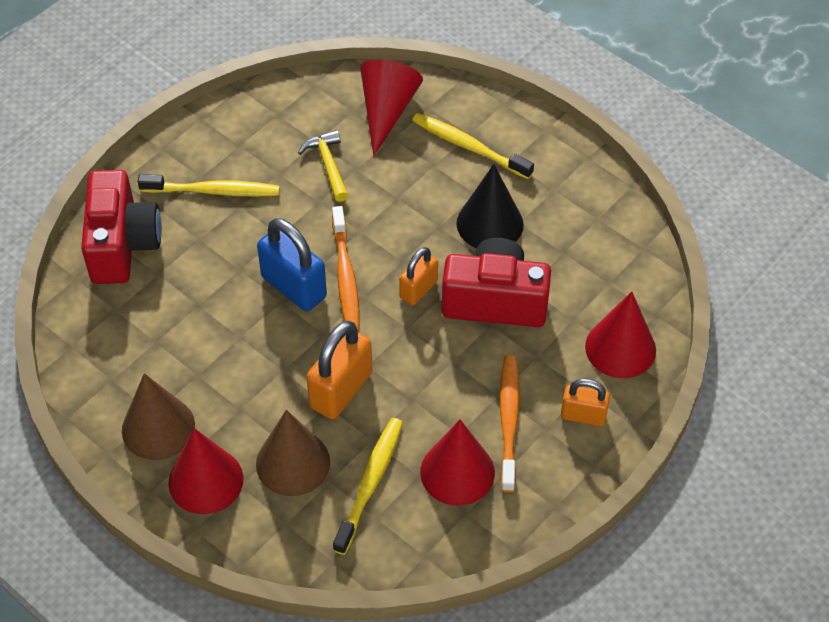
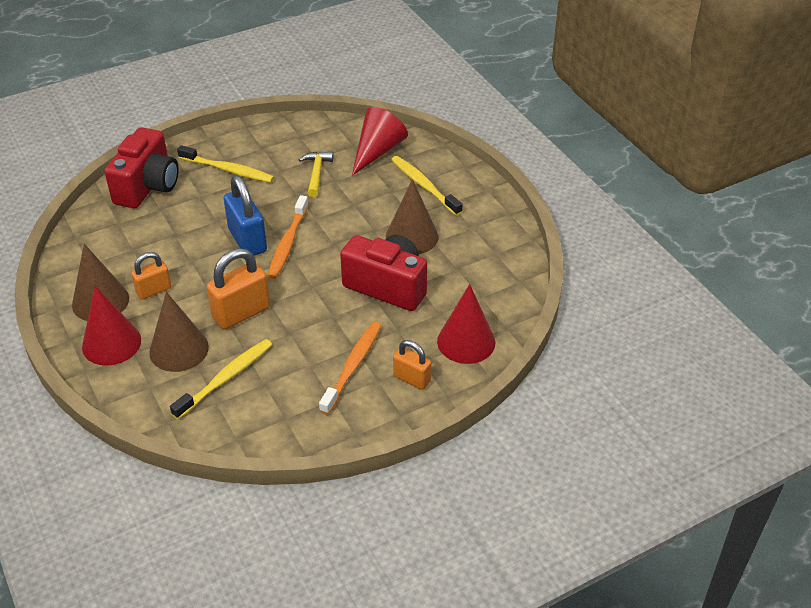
camera: 20 degrees right, 10 degrees down
orange padlock [399,247,438,305] -> orange padlock moved to [131,252,171,299]
red cone [420,419,495,506] -> none
black cone [456,164,524,248] -> brown cone [386,179,439,254]

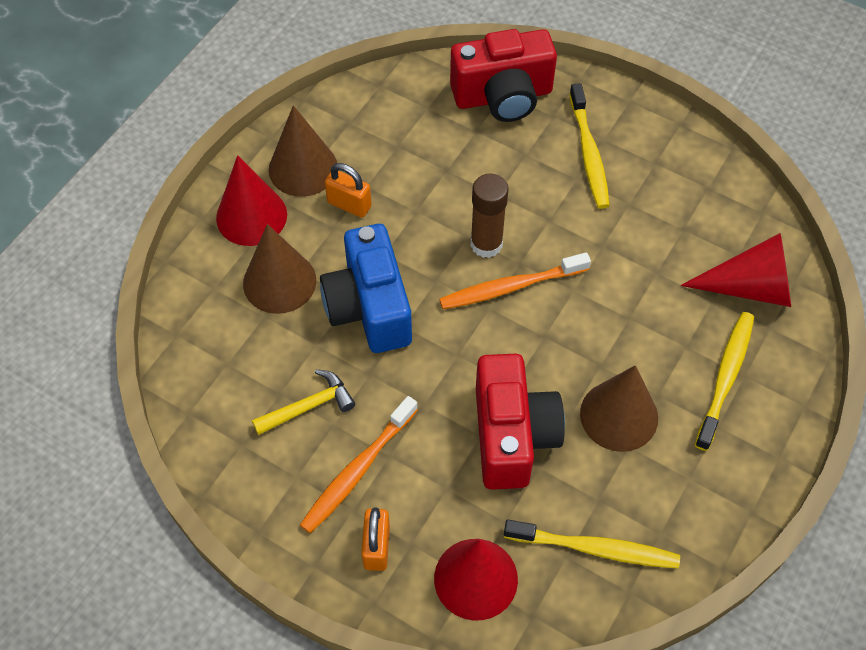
camera: 60 degrees right, 15 degrees up
yellow toothbrush [170,339,272,419] -> yellow toothbrush moved to [504,520,680,569]
orange padlock [206,248,270,329] -> blue camera [320,224,412,353]
blue padlock [224,175,267,256] -> brown glue stick [470,173,509,258]
yellow hammer [299,152,333,197] -> yellow hammer moved to [252,369,355,435]
orange toothbrush [319,322,382,415] -> orange toothbrush turned 135 degrees clockwise [300,396,418,533]

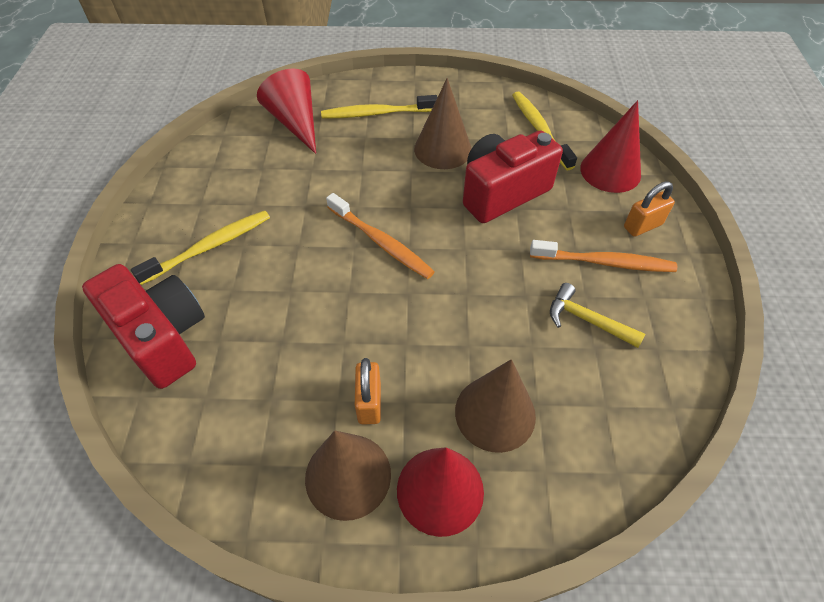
camera: 120 degrees left, 5 degrees down
blue camera [320,224,412,353] -> none
brown glue stick [470,173,509,258] -> none

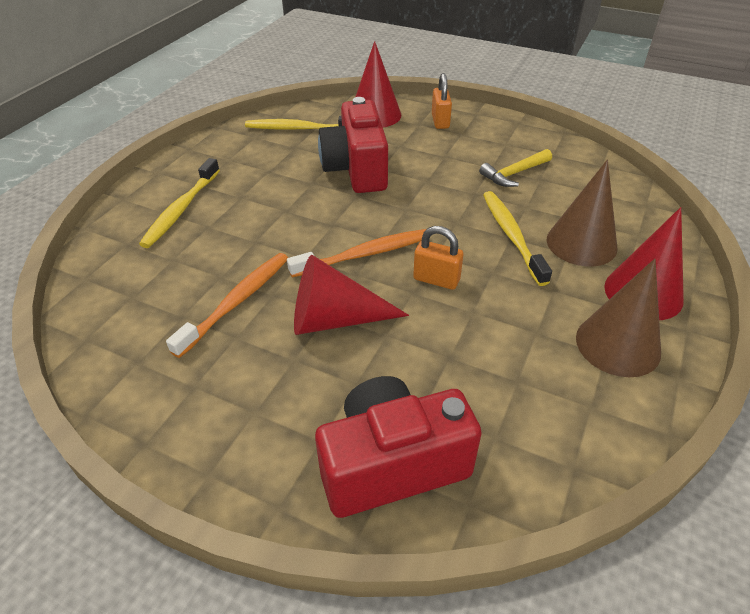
camera: 65 degrees left, 10 degrees down
yellow toothbrush [131,210,270,285] -> yellow toothbrush moved to [483,191,552,286]
red cone [257,68,316,154] -> red cone moved to [294,255,409,335]
orange padlock [355,358,381,425] -> orange padlock moved to [413,226,463,290]
brown cone [414,78,472,169] -> none
orange toothbrush [530,240,677,272] -> orange toothbrush moved to [166,253,288,358]

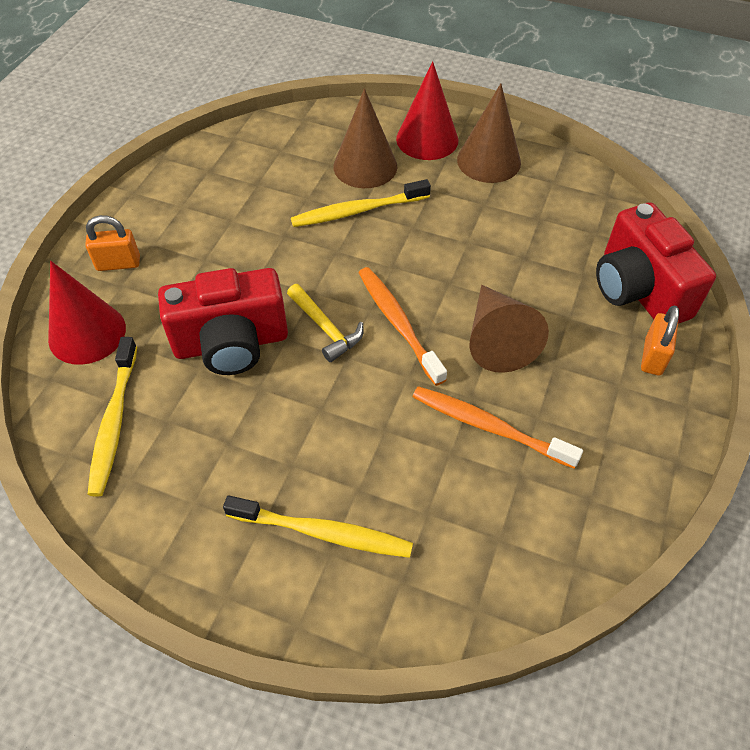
camera: 95 degrees left, 10 degrees up
red cone [294,255,409,335] -> brown cone [469,285,549,373]
orange padlock [413,226,463,290] -> orange padlock moved to [641,306,679,376]
yellow hammer [479,149,552,187] -> yellow hammer moved to [287,284,364,362]

